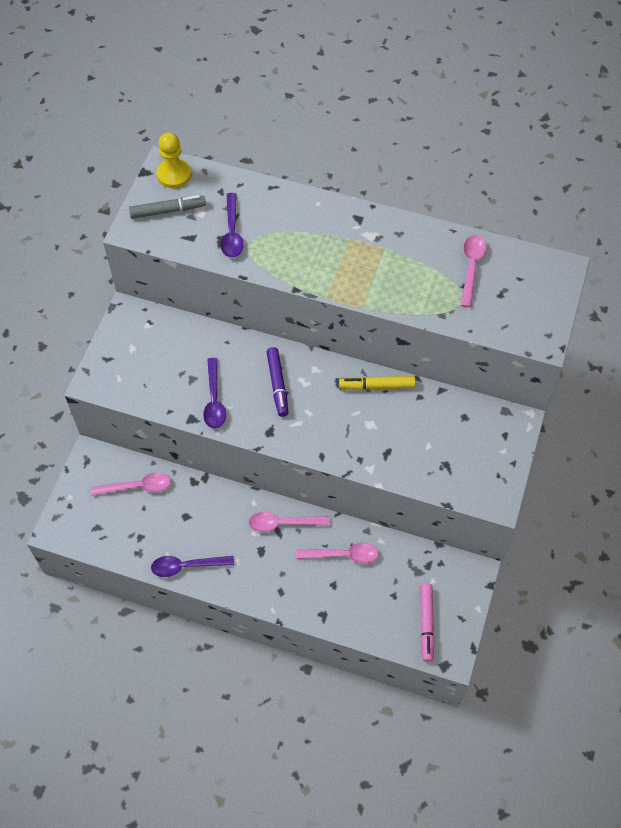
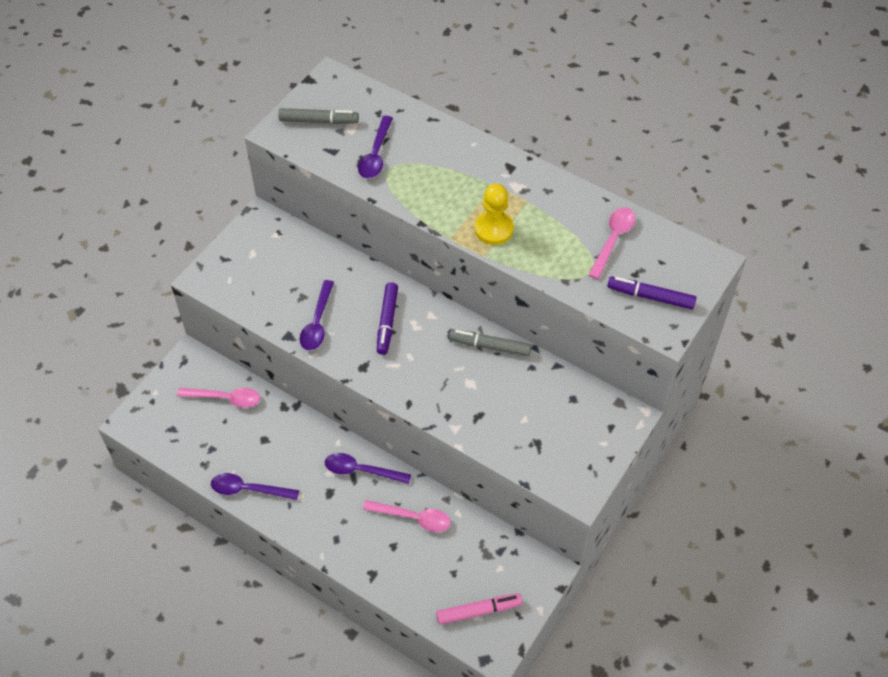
camera: 15 degrees right, 5 degrees down
yellow pawn [157,132,191,188] -> yellow pawn moved to [475,184,514,245]
pink spoon [248,512,330,532] -> purple spoon [325,453,411,484]
yellow marker [339,376,416,390] -> grey marker [449,329,532,356]
pink marker [420,583,435,662] -> pink marker turned 120 degrees counterclockwise [436,593,522,625]
none -> purple marker [607,276,697,309]

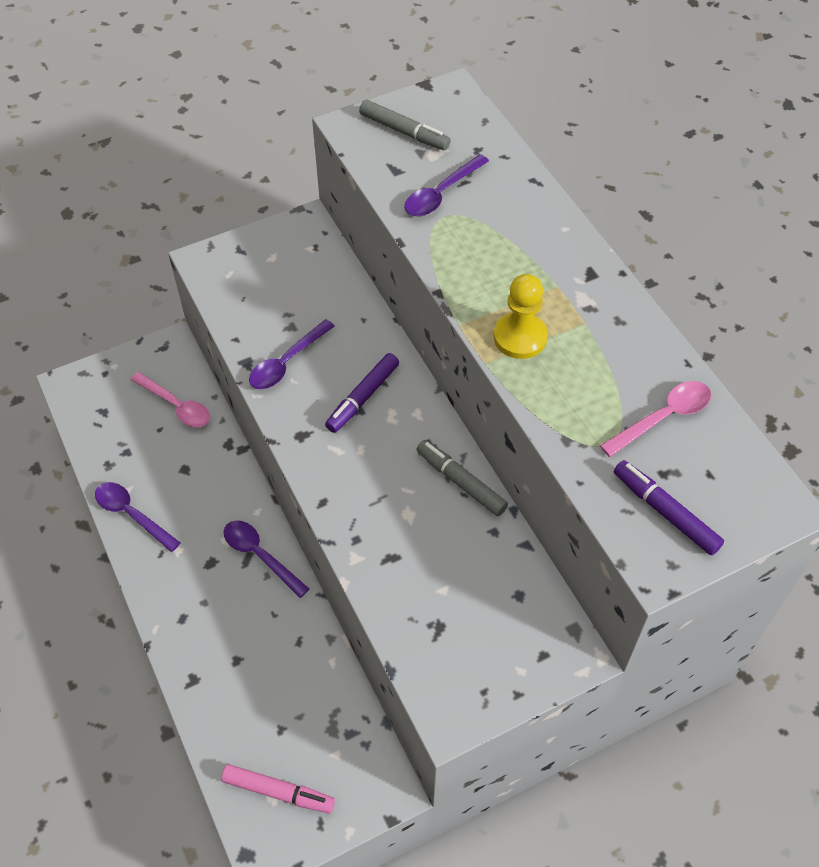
camera: 30 degrees right, 0 degrees up
pink spoon [363,500,451,532] -> none

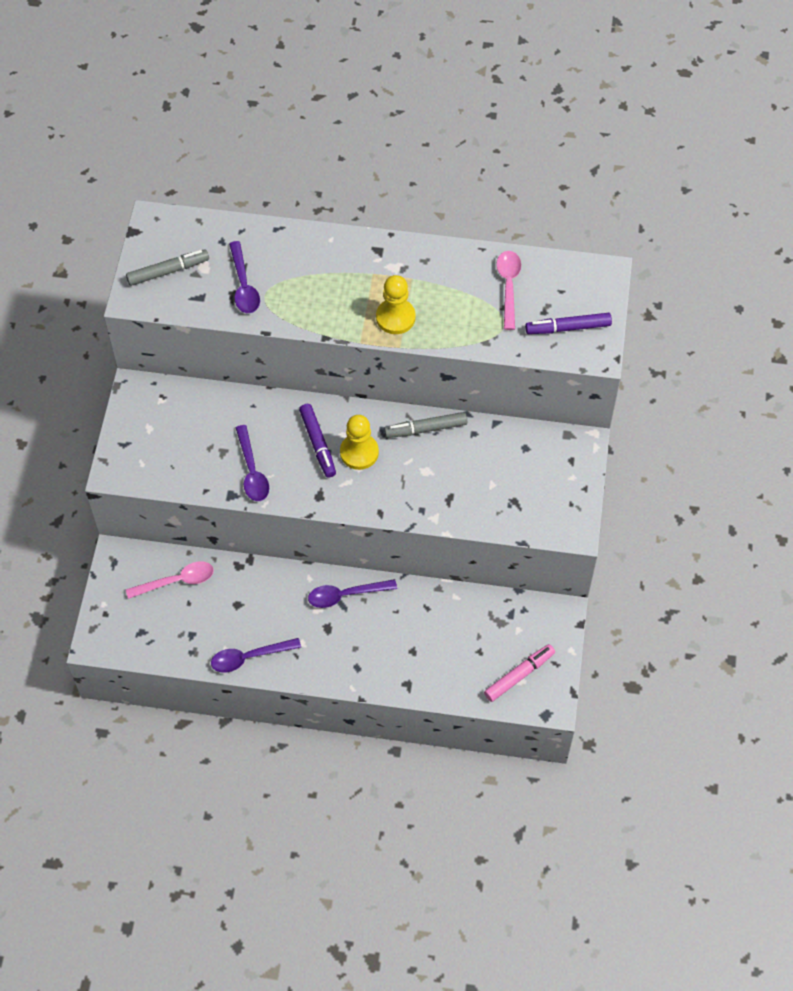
camera: 55 degrees left, 5 degrees up
none -> yellow pawn [340,415,379,470]

